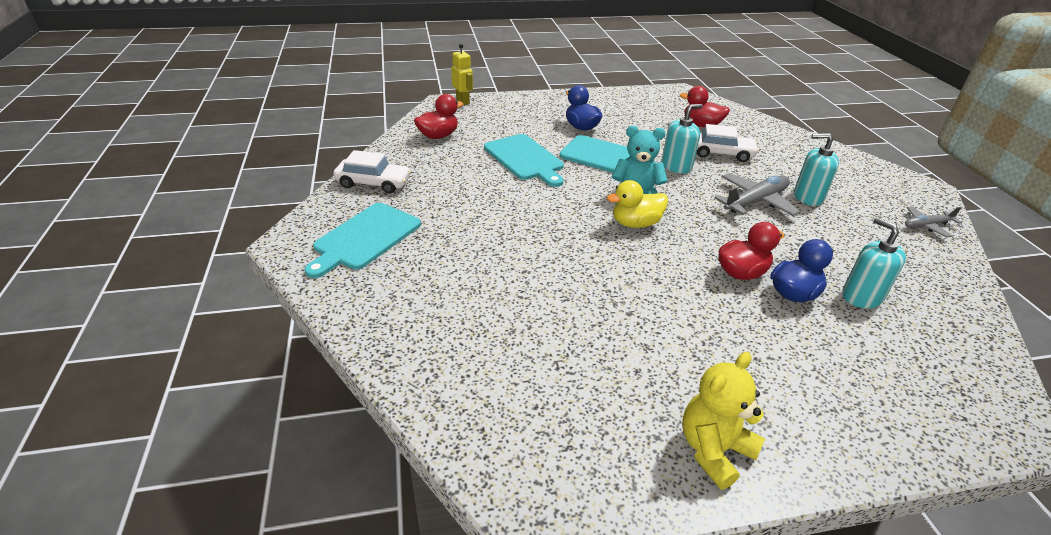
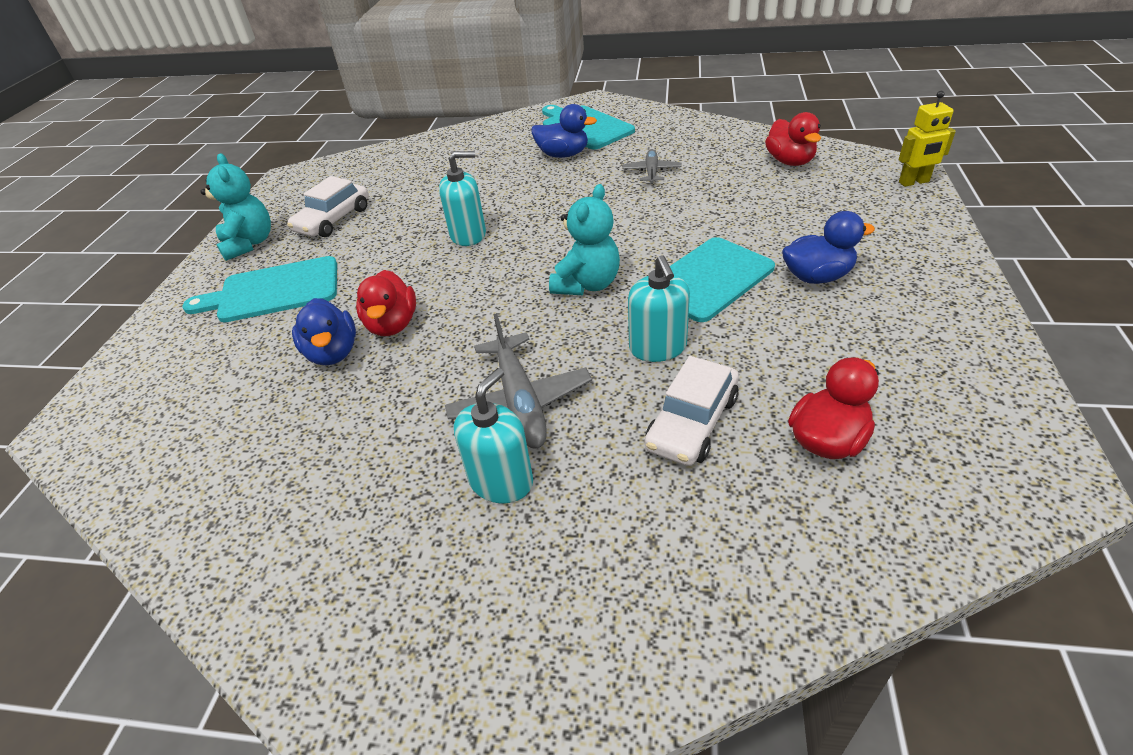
camera: 115 degrees right, 5 degrees up
white car [333,150,411,194] -> white car moved to [287,176,369,237]
turquoise cutting board [484,134,564,187] -> turquoise cutting board moved to [183,256,337,322]
yellow duck [607,180,668,228] -> none
yellow teddy bear [682,352,765,489] -> turquoise teddy bear [200,153,271,261]
turquoise soap dispenser [842,217,906,308] -> turquoise soap dispenser moved to [439,151,486,246]
grey plane [905,206,962,238] -> grey plane moved to [622,149,682,184]
none -> blue duck [531,104,597,158]

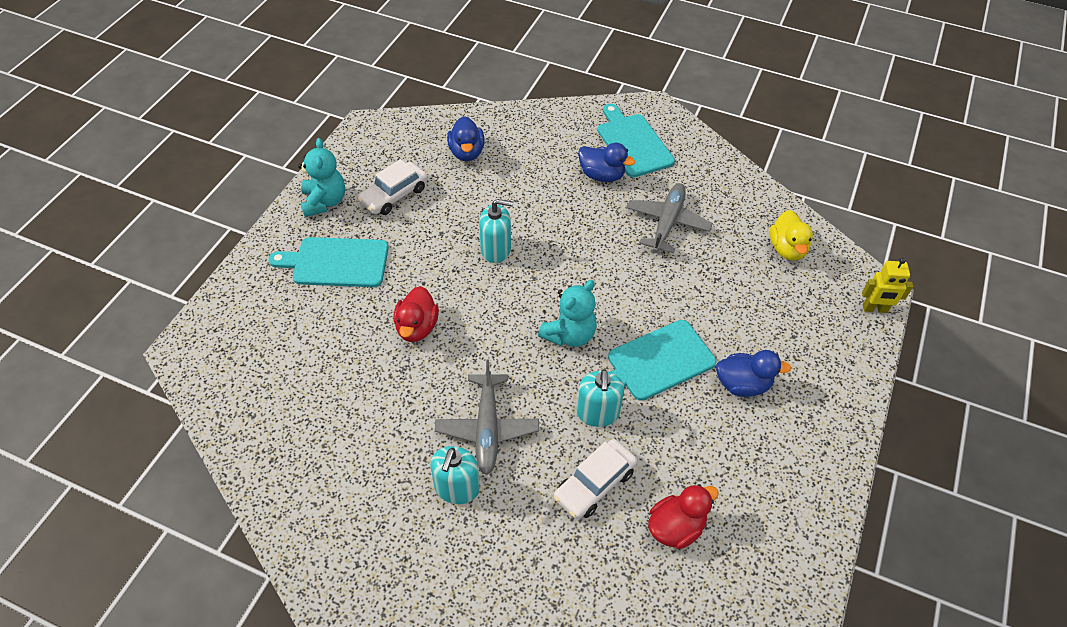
camera: 10 degrees right, 10 degrees up
blue duck [292,298,356,366] -> blue duck moved to [447,116,485,161]
turquoise soap dispenser [454,368,533,503] -> turquoise soap dispenser turned 150 degrees clockwise [430,446,480,504]
grey plane [622,149,682,184] -> grey plane [626,183,713,254], size x1.69
red duck [765,112,821,166] -> yellow duck [770,210,813,261]

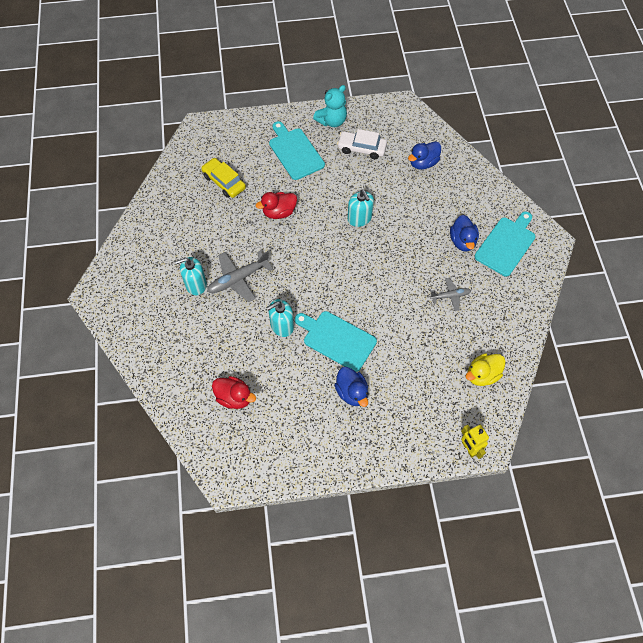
camera: 60 degrees right, 10 degrees up
turquoise teddy bear [538,280,597,347] -> none
white car [554,439,637,519] -> none
grey plane [626,183,713,254] -> grey plane [430,278,471,311], size x0.59
none -> yellow car [201,158,246,198]

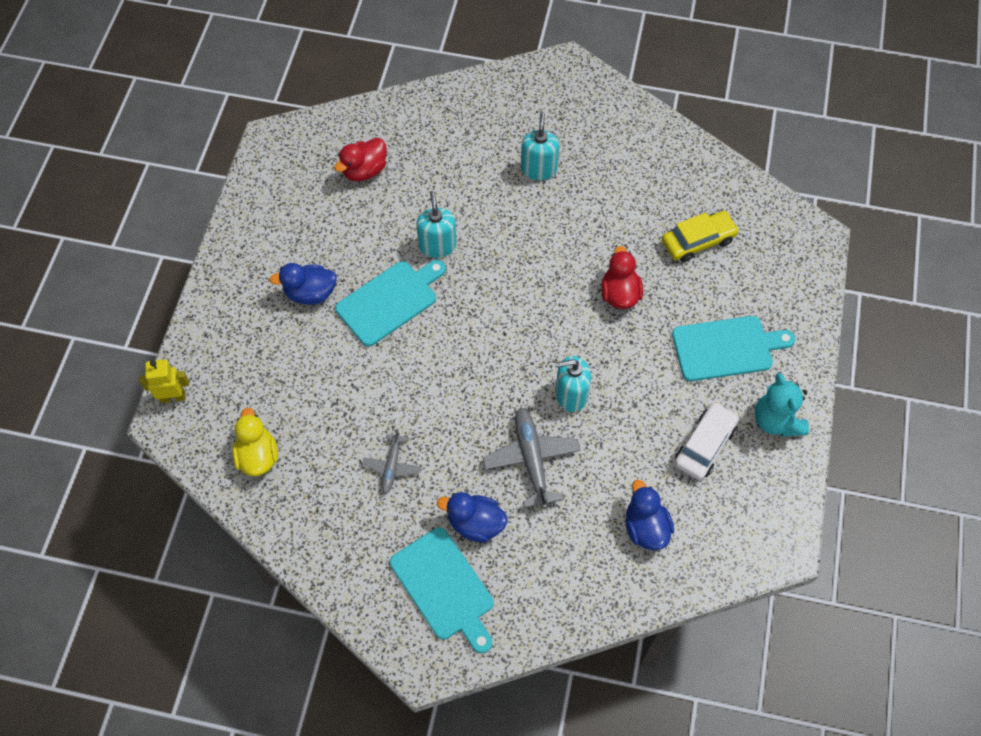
camera: 110 degrees right, 0 degrees up
grey plane [207,251,273,302] -> grey plane moved to [482,407,581,509]

